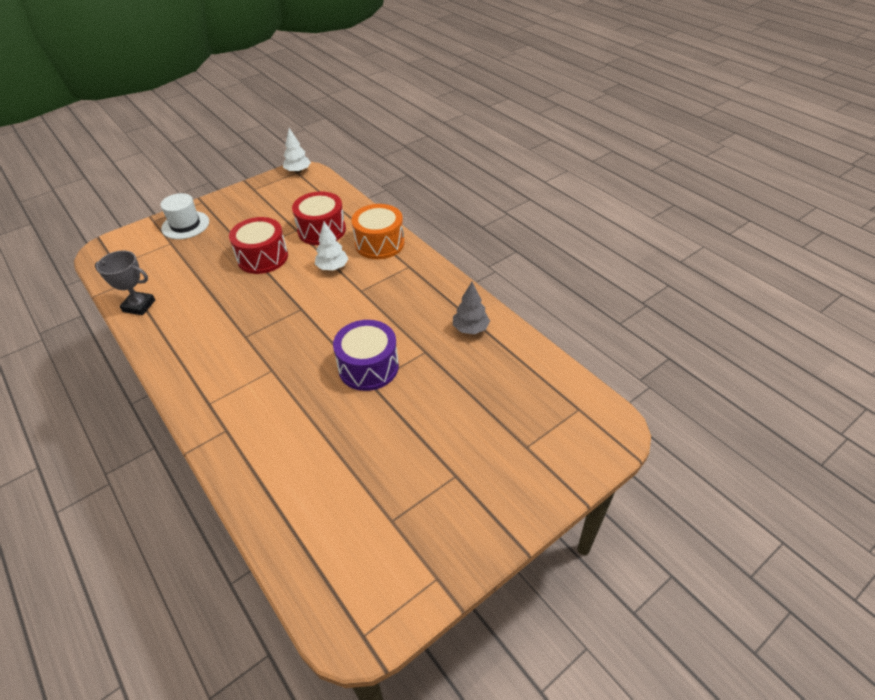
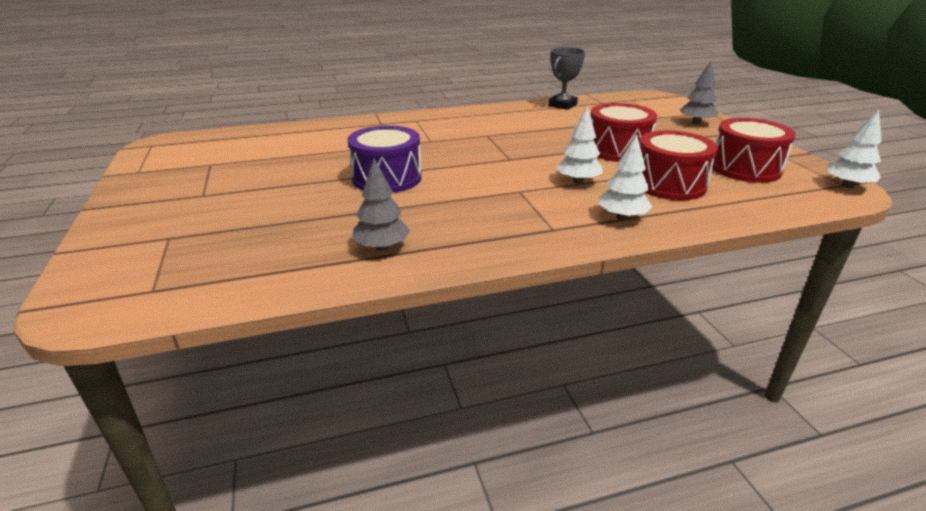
camera: 110 degrees right, 15 degrees down
white hat [161,193,209,239] -> grey tree [680,61,718,124]
orange drum [351,204,404,259] -> white tree [598,134,652,220]
none -> red drum [712,118,796,183]

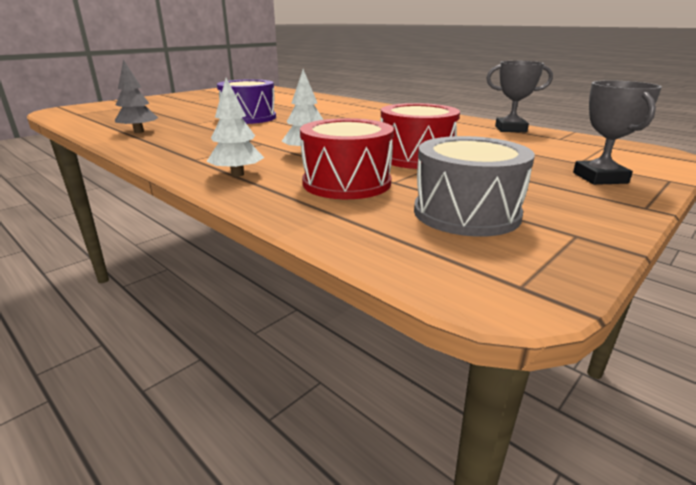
camera: 60 degrees right, 5 degrees down
grey tree [680,61,718,124] -> grey trophy [573,81,662,185]
red drum [712,118,796,183] -> grey drum [414,136,535,237]
white tree [826,109,882,189] -> none

